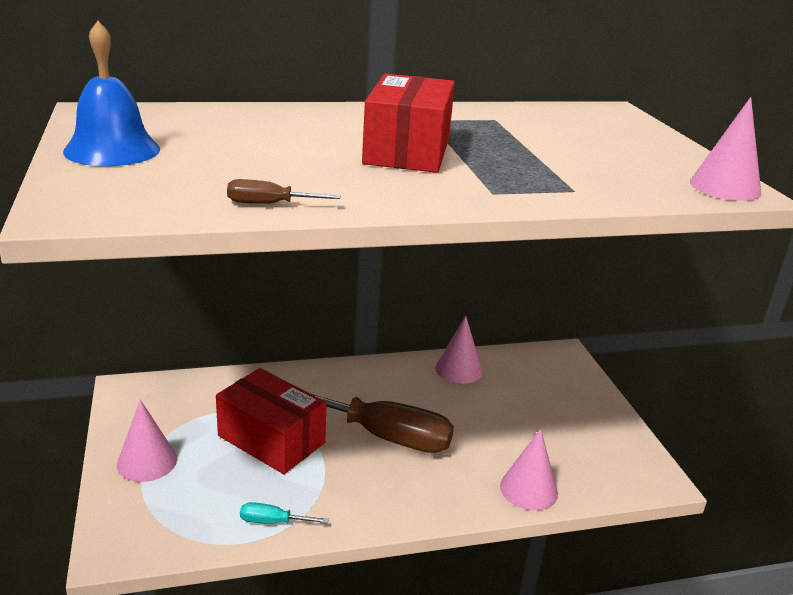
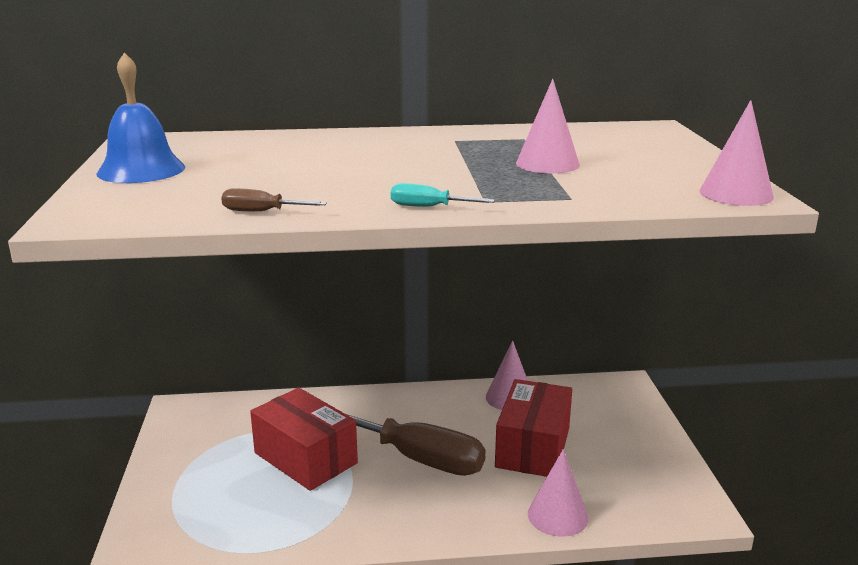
camera: 10 degrees right, 5 degrees down
pink cone [117,399,177,482] -> pink cone moved to [516,79,580,173]
turquoise screwdriver [240,502,329,524] -> turquoise screwdriver moved to [391,183,495,207]
red box [362,73,455,173] -> red box moved to [495,379,572,477]

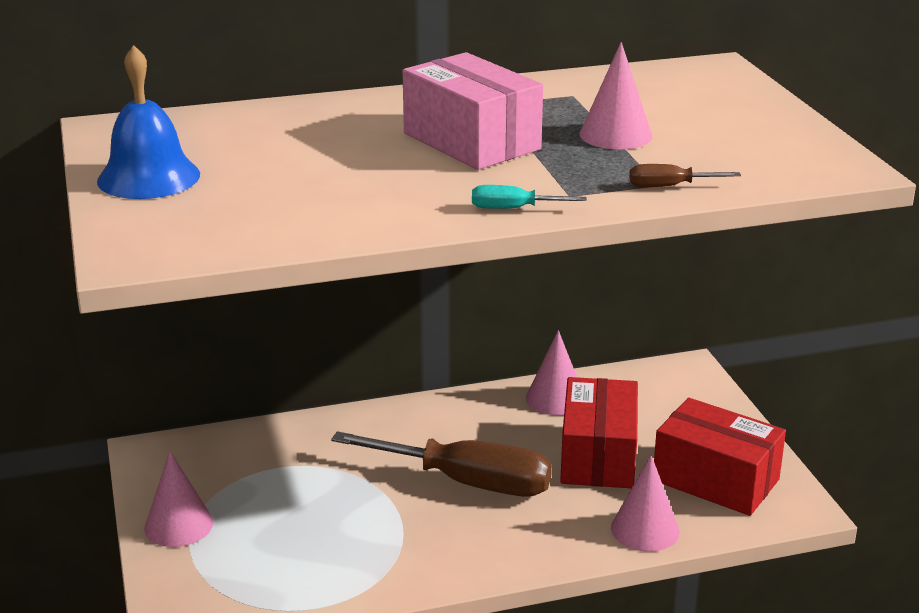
camera: 10 degrees left, 5 degrees up
brown screwdriver [221,188,327,211] -> brown screwdriver moved to [629,164,741,187]
red box [250,387,358,491] -> red box moved to [654,398,786,516]
pink cone [699,100,774,206] -> pink cone moved to [144,451,213,547]
none -> pink box [403,52,543,170]

